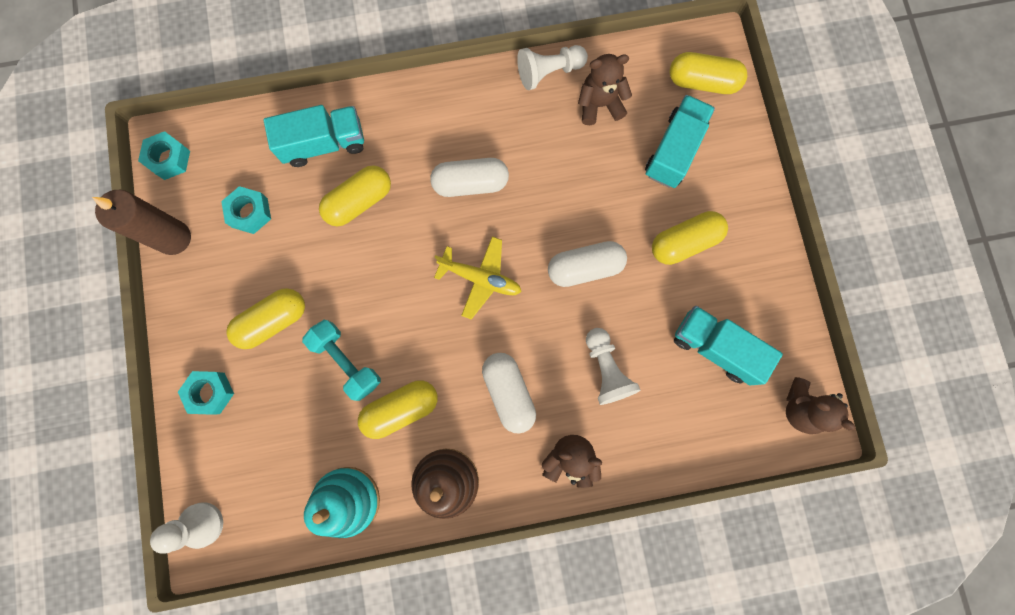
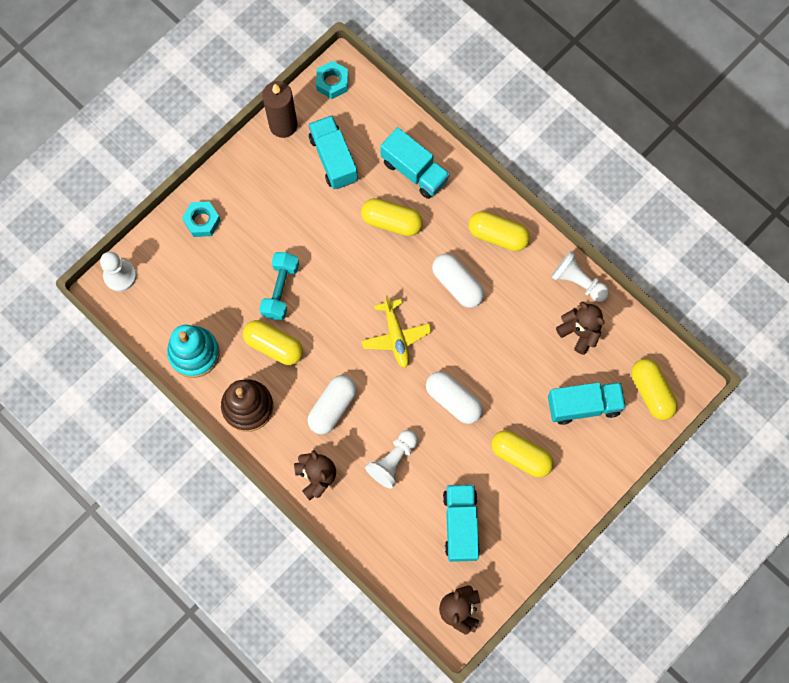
camera: 55 degrees right, 5 degrees down
turquoise nut [221,186,271,234] -> turquoise truck [309,115,358,189]
yellow capsule [226,288,305,349] -> yellow capsule moved to [469,211,530,251]

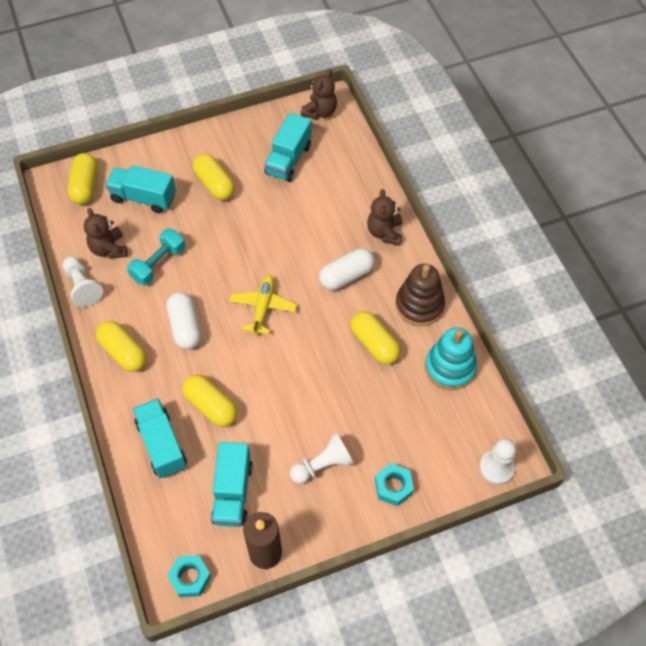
camera: 155 degrees left, 15 degrees down
turquoise dumbbell [259,252,299,320] -> turquoise dumbbell moved to [127,229,185,286]
white pawn [365,430,418,488] -> white pawn moved to [290,433,353,484]
white capsule [426,371,483,424] -> none

